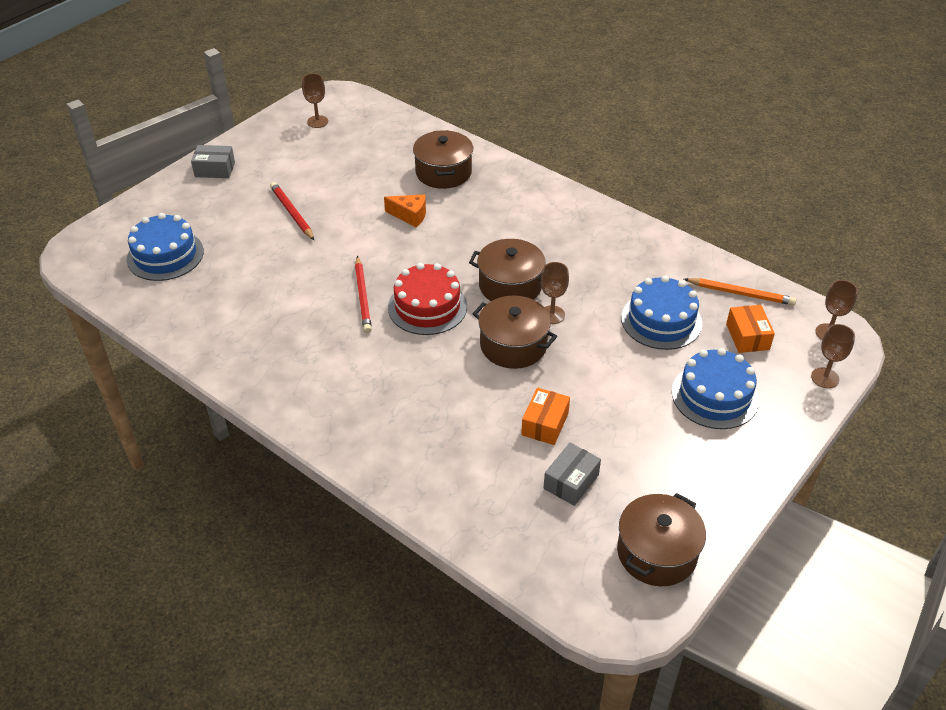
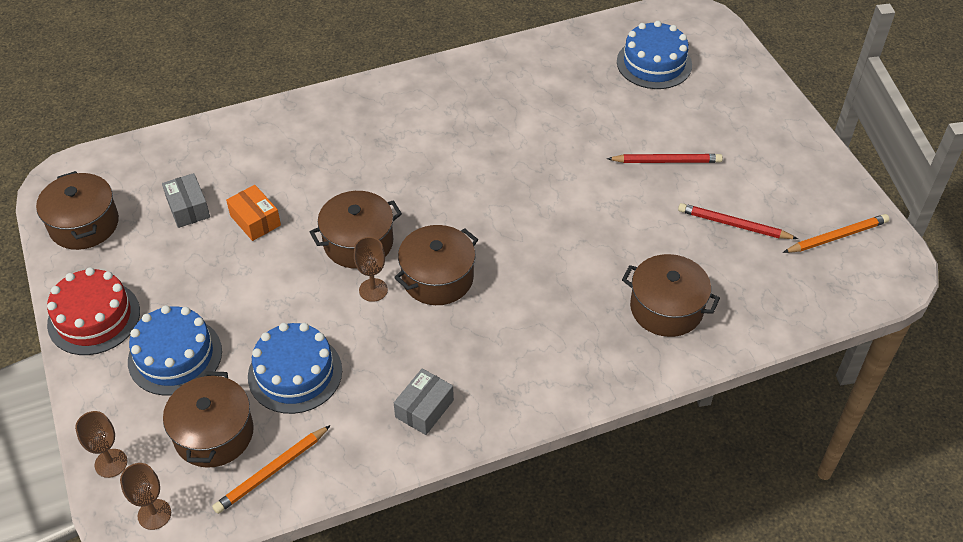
camera: 120 degrees right, 5 degrees up
grey box [191,145,235,178] -> grey box moved to [394,368,454,435]
brown goblet [302,74,328,128] -> orange pencil [783,214,889,253]
red pencil [355,256,372,333] -> red pencil moved to [678,203,798,239]
orange cheese [384,194,426,227] -> none
red cake [388,263,467,335] -> red cake moved to [47,267,140,355]
orange box [726,305,775,353] -> brown pot [163,371,254,468]

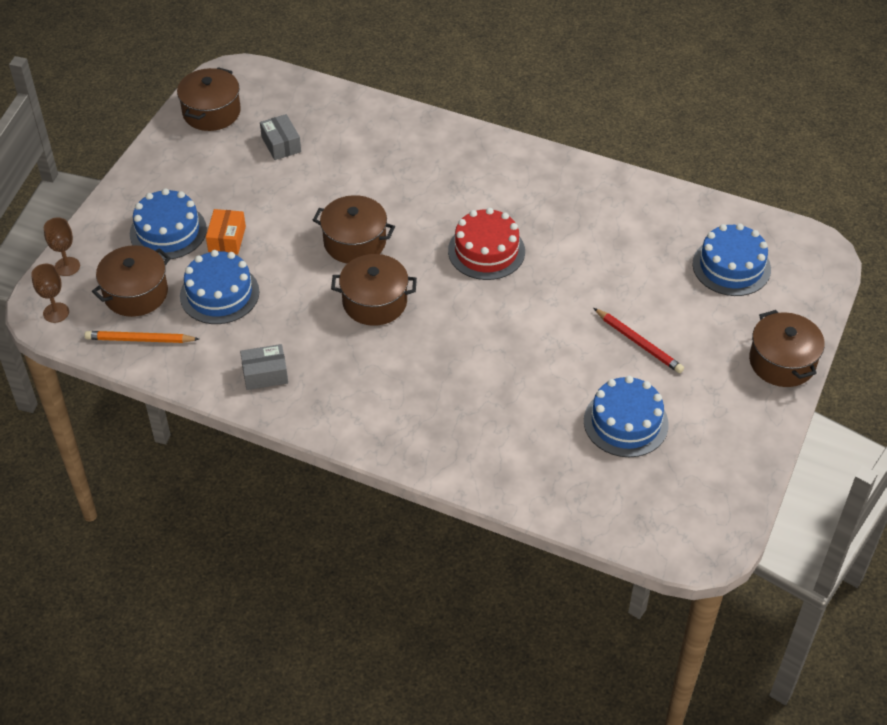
camera: 45 degrees right, 0 degrees up
red cake [47,267,140,355] -> red cake moved to [448,208,525,280]
grey box [162,173,210,228] -> grey box turned 45 degrees counterclockwise [260,114,301,160]
orange box [226,185,281,241] -> orange box moved to [206,209,246,255]
brown goblet [354,237,388,302] -> none
brown pot [622,254,720,337] -> brown pot moved to [749,310,825,387]
red pencil [678,203,798,239] -> blue cake [584,376,669,457]
orange pencil [783,214,889,253] -> none

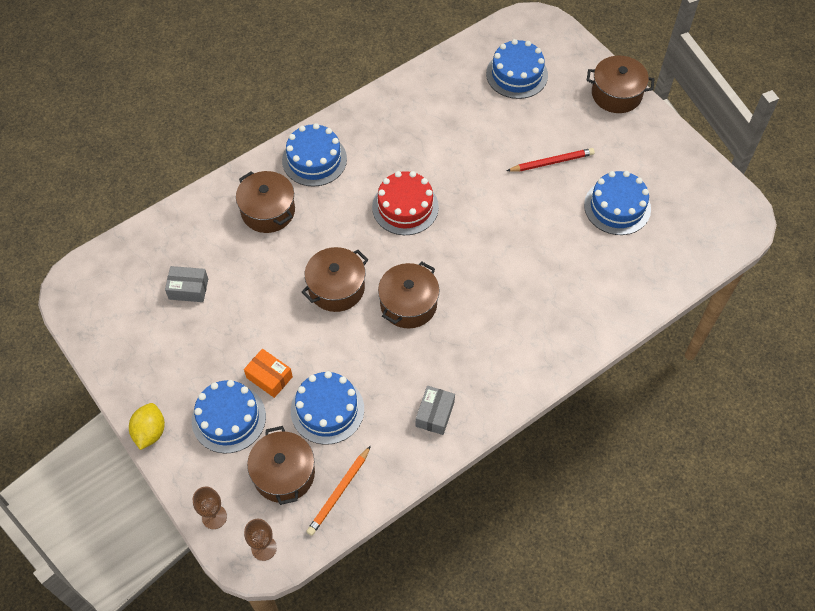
camera: 60 degrees left, 10 degrees up
brown pot [177,67,241,131] -> brown pot moved to [236,171,295,233]
none -> yellow lemon [129,403,165,450]
none -> blue cake [282,123,347,187]

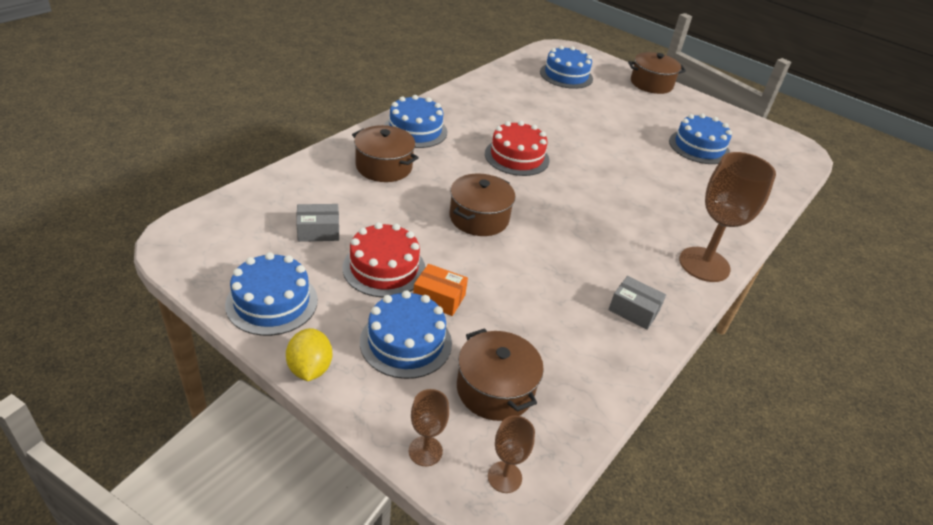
camera: 20 degrees left, 20 degrees down
blue cake [291,371,364,445] -> blue cake moved to [225,252,318,336]
orange pencil [306,446,371,536] -> none
brown pot [378,262,440,329] -> none
grey box [416,386,455,435] -> grey box turned 60 degrees counterclockwise [608,276,666,330]
red pencil [507,148,595,172] -> none
none -> red cake [343,222,425,298]
none -> brown goblet [679,152,776,282]

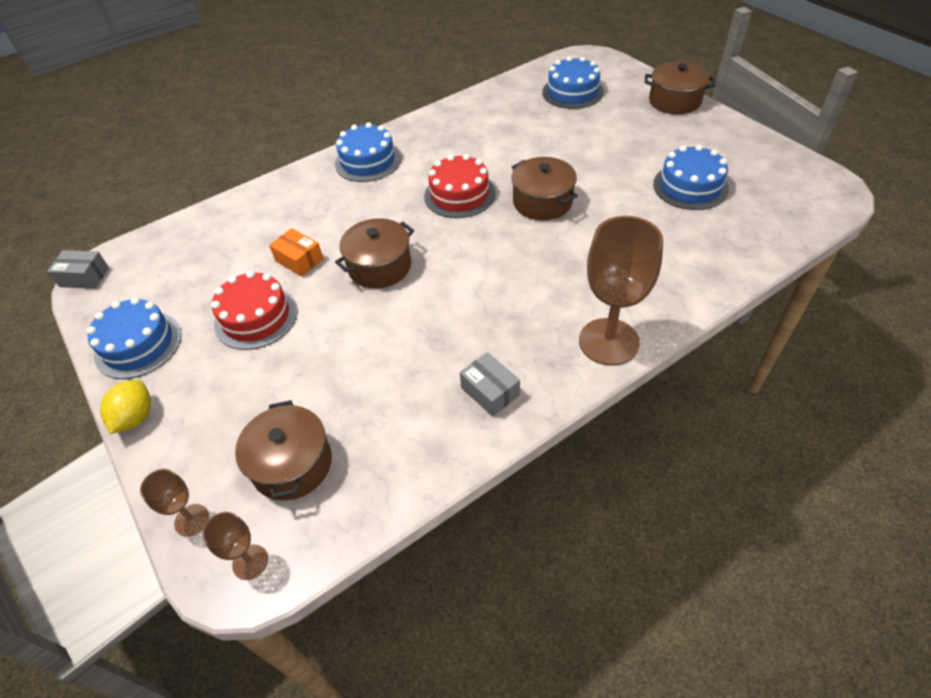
camera: 25 degrees right, 10 degrees up
grey box [296,204,339,242] -> grey box moved to [47,250,109,289]
brown pot [352,125,419,182] -> brown pot moved to [511,157,578,220]
blue cake [360,291,452,379] -> none
orange box [413,264,468,316] -> orange box moved to [269,228,324,277]

